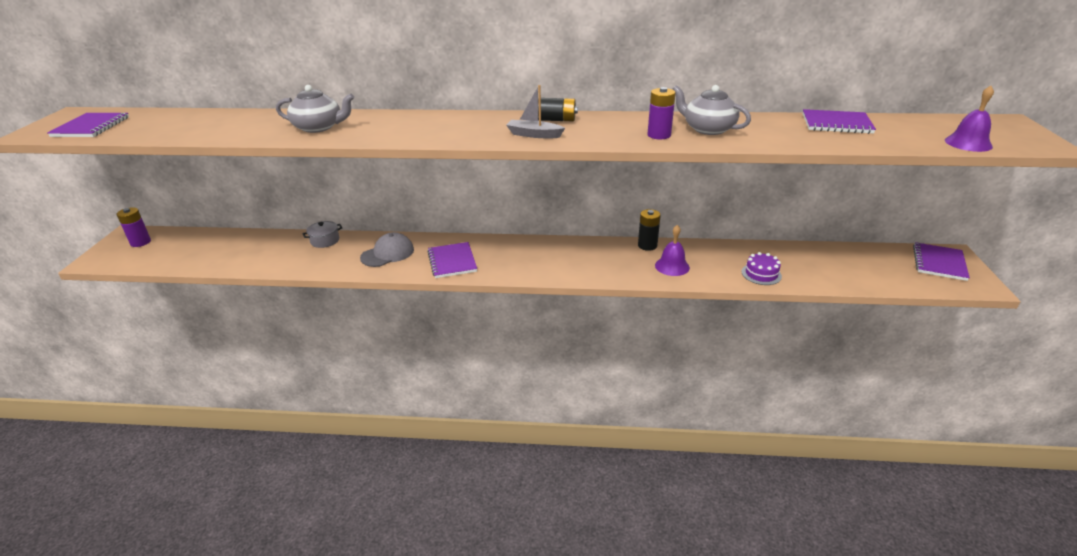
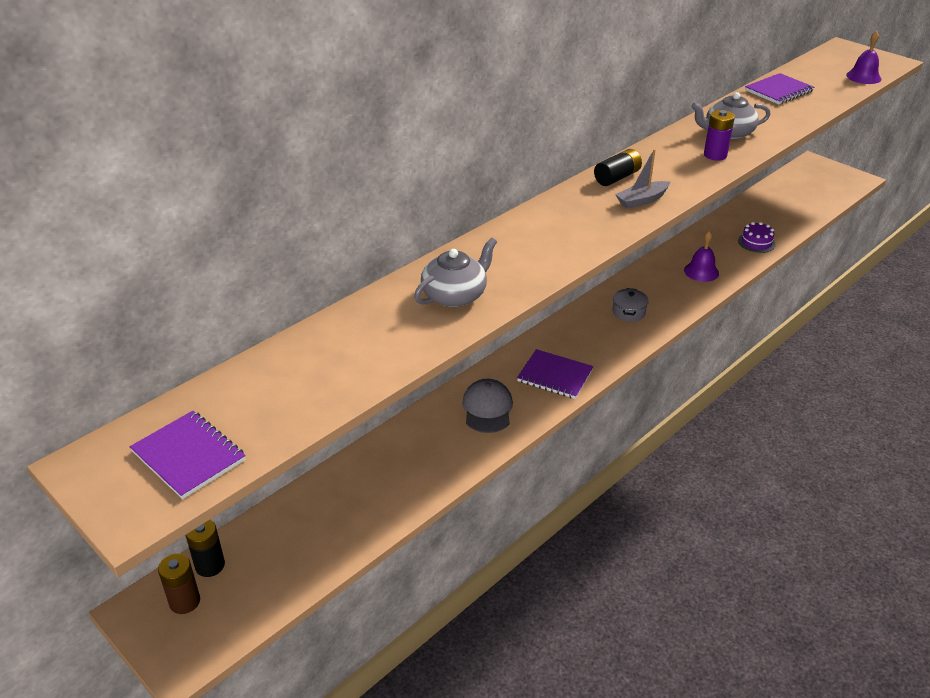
camera: 50 degrees left, 5 degrees up
purple battery [117,207,151,247] -> brown battery [158,554,200,614]
grey pot [302,221,342,248] -> grey pot moved to [613,288,649,322]
black battery [638,209,661,251] -> black battery moved to [185,520,225,577]
purple notebook [913,242,970,281] -> none

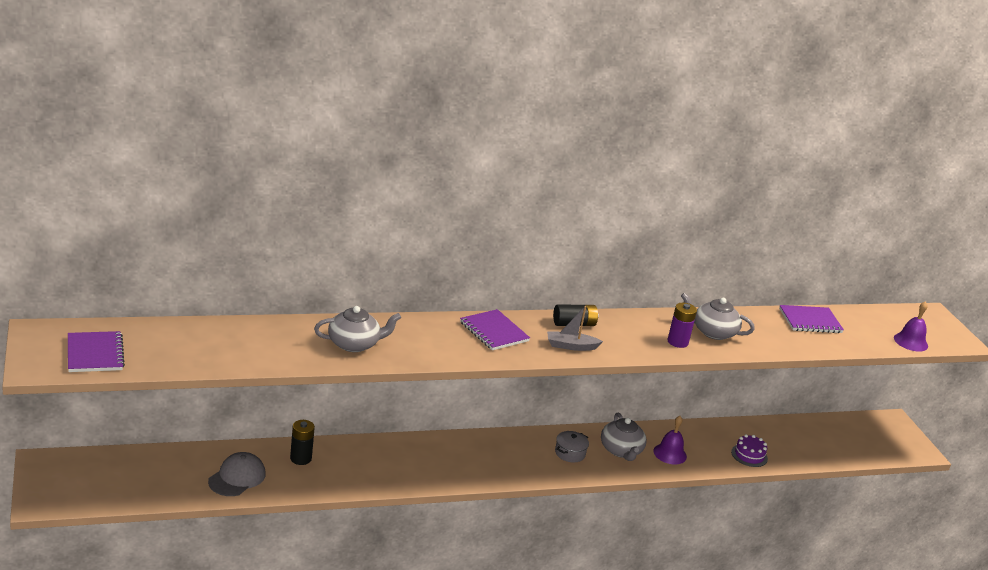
camera: 25 degrees right, 10 degrees down
brown battery [158,554,200,614] -> none
black battery [185,520,225,577] -> black battery moved to [290,420,315,465]
grey cap [462,379,513,433] -> grey cap moved to [208,452,266,496]
purple notebook [517,349,593,399] -> purple notebook moved to [460,309,530,350]
none -> grey teapot [601,412,647,461]

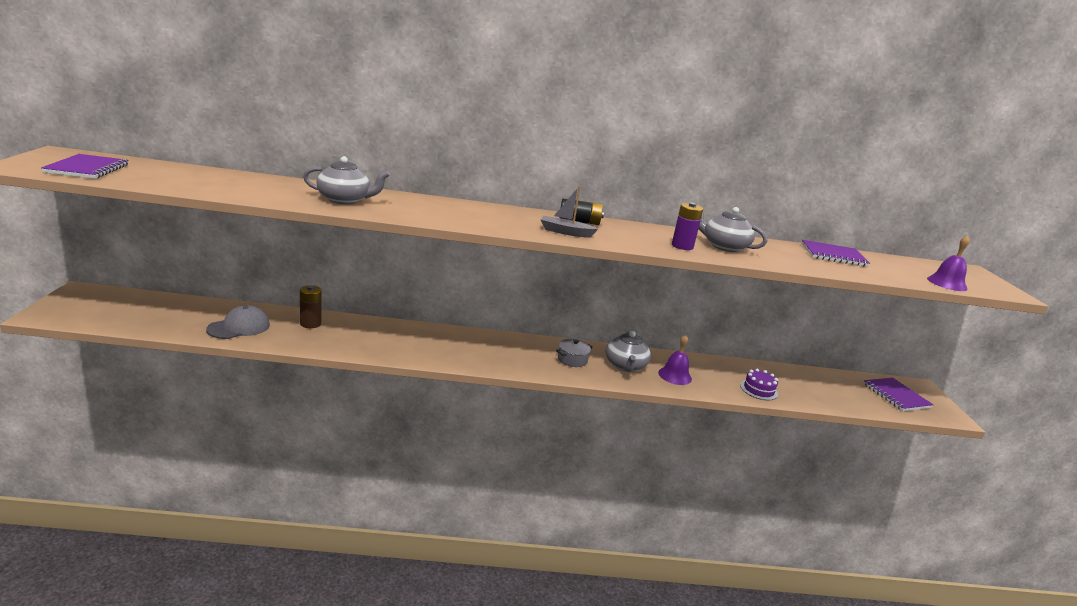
camera: 15 degrees right, 5 degrees down
black battery [290,420,315,465] -> brown battery [300,285,322,328]
purple notebook [460,309,530,350] -> purple notebook moved to [863,378,933,411]

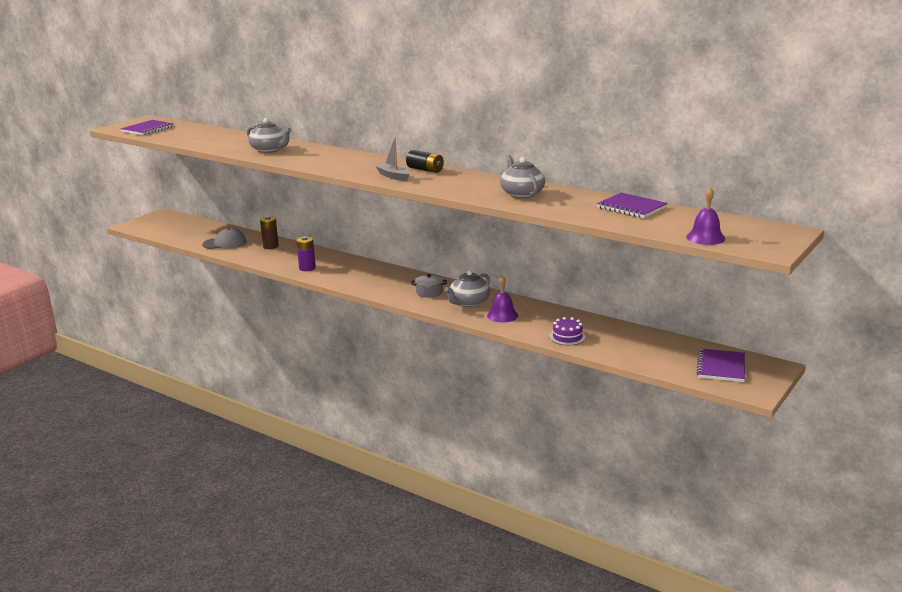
camera: 40 degrees right, 0 degrees up
purple battery [672,202,703,250] -> purple battery moved to [296,236,316,271]

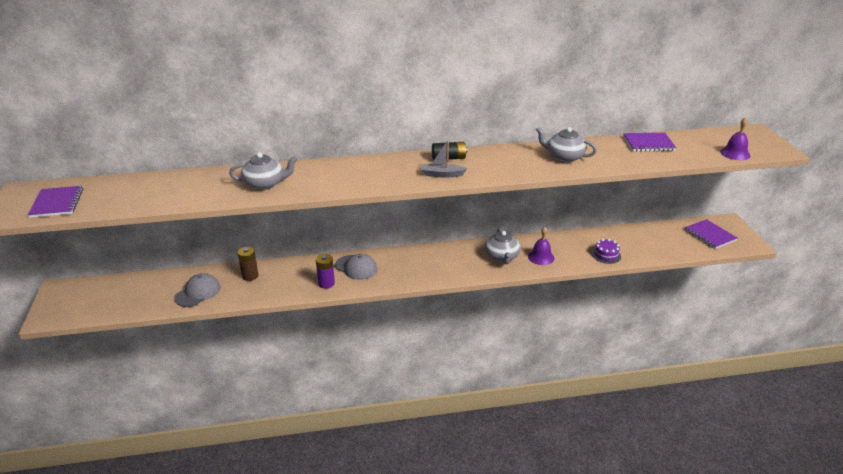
camera: 45 degrees left, 10 degrees up
grey pot [411,274,447,298] -> none
none -> grey cap [335,254,377,280]

